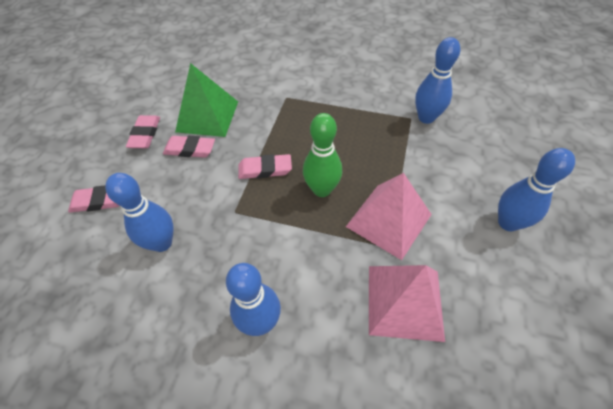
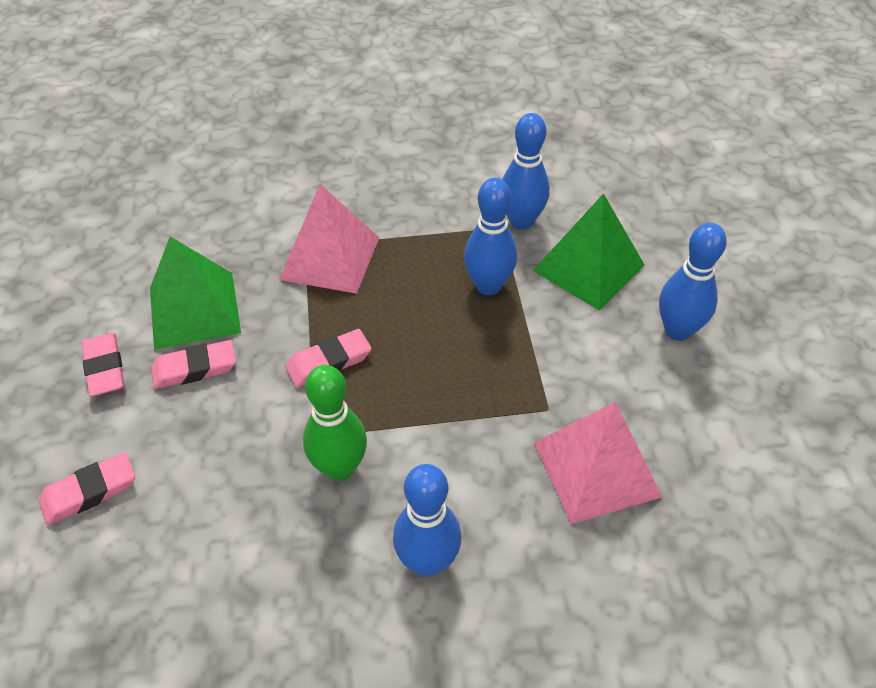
camera: 25 degrees left, 5 degrees down
blue bowling pin [105,173,174,252] -> blue bowling pin moved to [464,178,517,295]
green bowling pin [303,113,342,197] -> green bowling pin moved to [303,365,367,481]
pink pyramid [346,173,432,260] -> pink pyramid moved to [279,184,379,294]
none -> green pyramid [533,193,645,310]

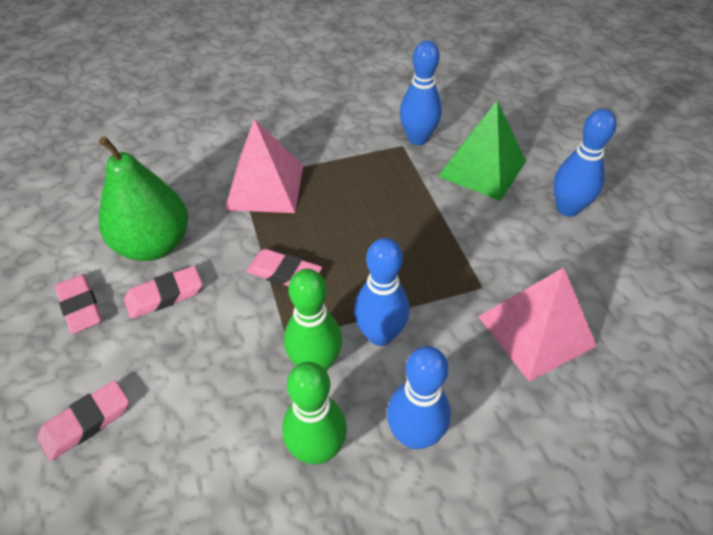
camera: 10 degrees left, 0 degrees up
green pyramid [150,237,241,350] -> green pear [99,136,188,261]
pink eraser [285,329,371,388] -> pink eraser turned 60 degrees clockwise [246,249,322,286]
blue bowling pin [464,178,517,295] -> blue bowling pin moved to [354,238,410,346]
none -> green bowling pin [282,362,347,464]

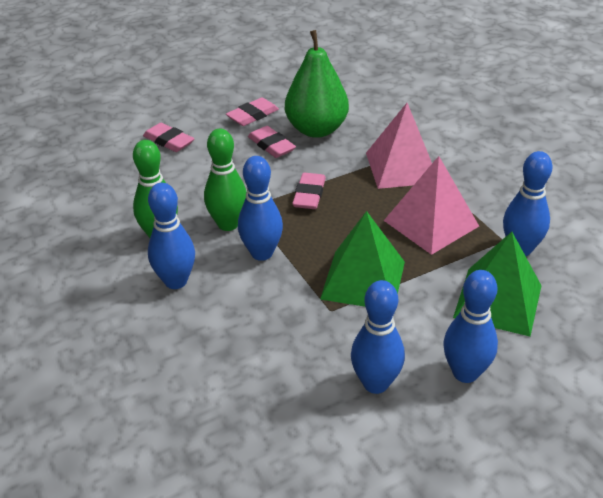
camera: 80 degrees right, 10 degrees down
pink pyramid [478,268,597,382] -> pink pyramid moved to [384,156,479,255]
none -> green pyramid [320,211,405,307]
none -> blue bowling pin [351,280,405,394]

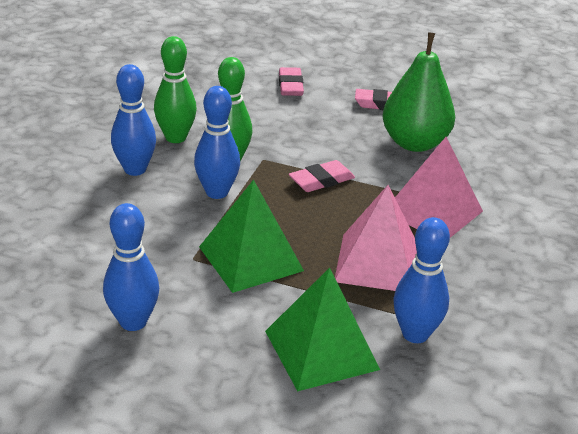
camera: 45 degrees right, 5 degrees down
pink eraser [248,126,296,158] -> none
blue bowling pin [443,270,498,383] -> none

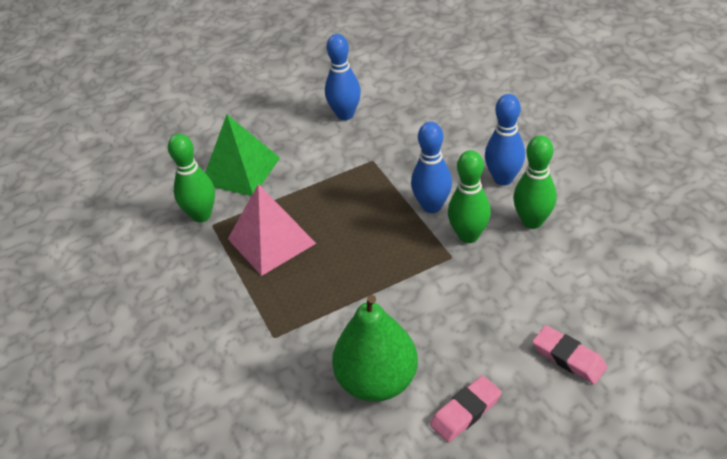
camera: 140 degrees right, 10 degrees up
green pyramid [199,179,304,293] -> none
pink eraser [289,160,355,192] -> none
blue bowling pin [393,217,450,343] -> green bowling pin [168,134,215,222]
pink pyramid [395,137,483,238] -> none

